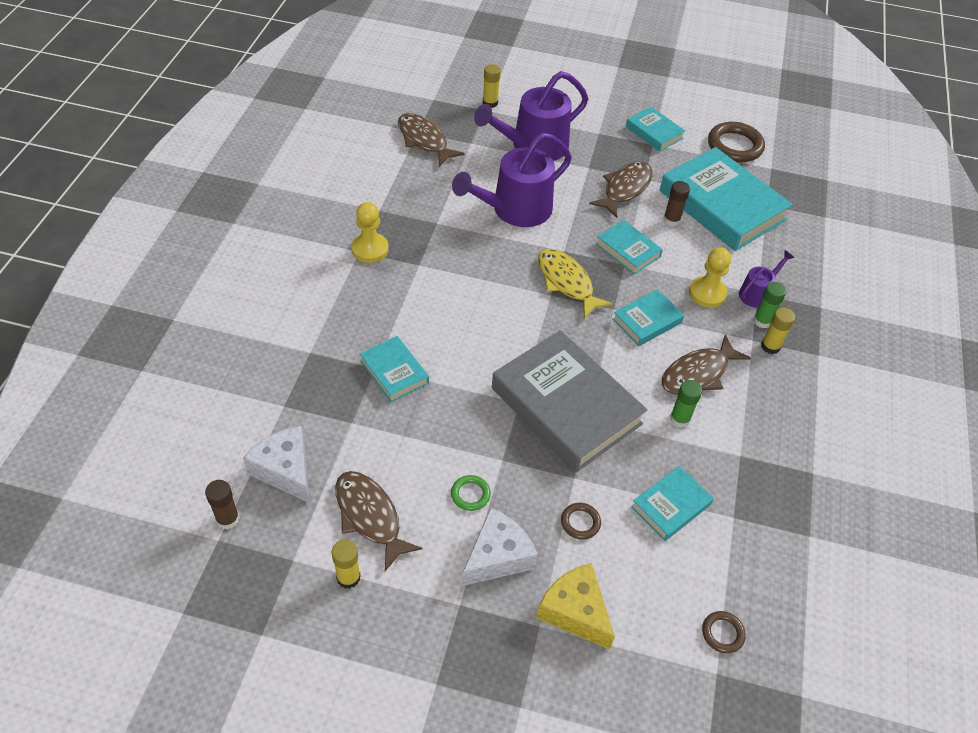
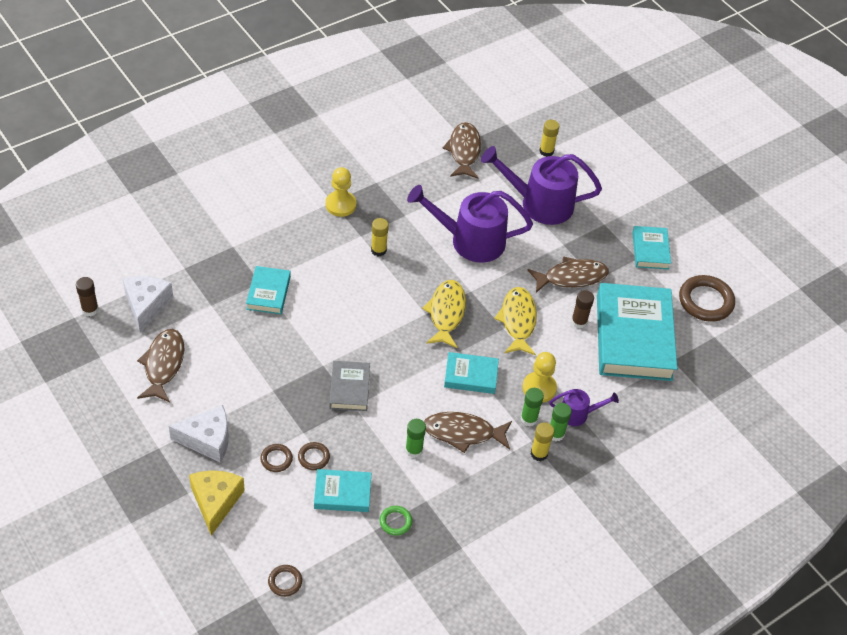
camera: 40 degrees right, 0 degrees up
yellow glue stick [332,540,361,589] -> yellow glue stick moved to [371,218,389,256]
green ring [451,475,491,511] -> green ring moved to [380,506,412,536]
grey book [492,330,647,472] -> grey book [329,361,370,411], size x0.49
turquoise book [596,220,663,275] -> yellow fish [494,287,537,355]
none -> brown ring [298,442,330,470]
none -> green glue stick [521,388,544,426]

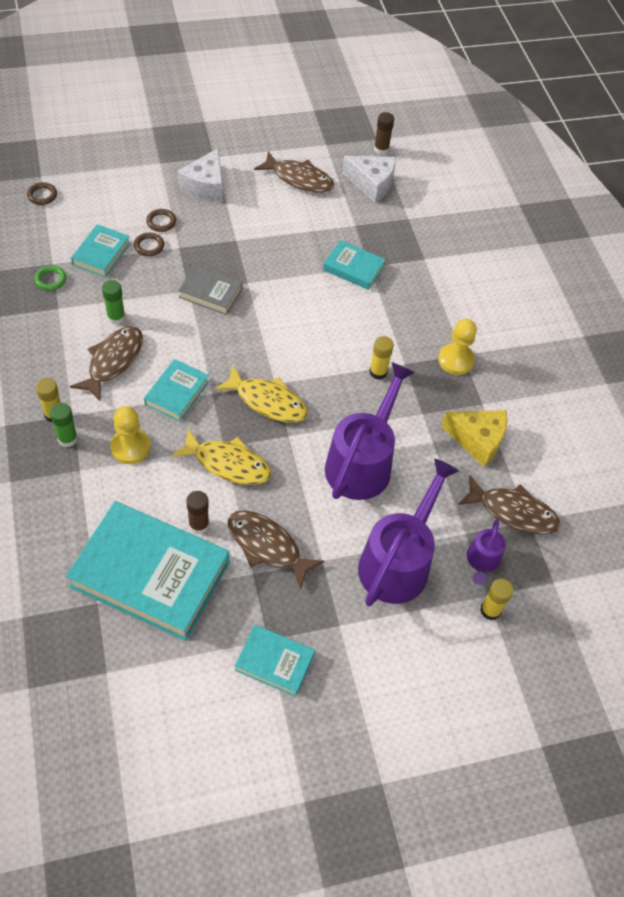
camera: 110 degrees right, 5 degrees up
yellow cheese [189,471,245,536] -> yellow cheese moved to [441,410,507,467]
green glue stick [521,388,544,426] -> none
brown fish [528,256,609,293] -> brown fish turned 120 degrees clockwise [228,510,324,590]
purple watering can [549,389,619,426] -> purple watering can moved to [467,519,506,585]
brown ring [679,275,735,322] -> none

